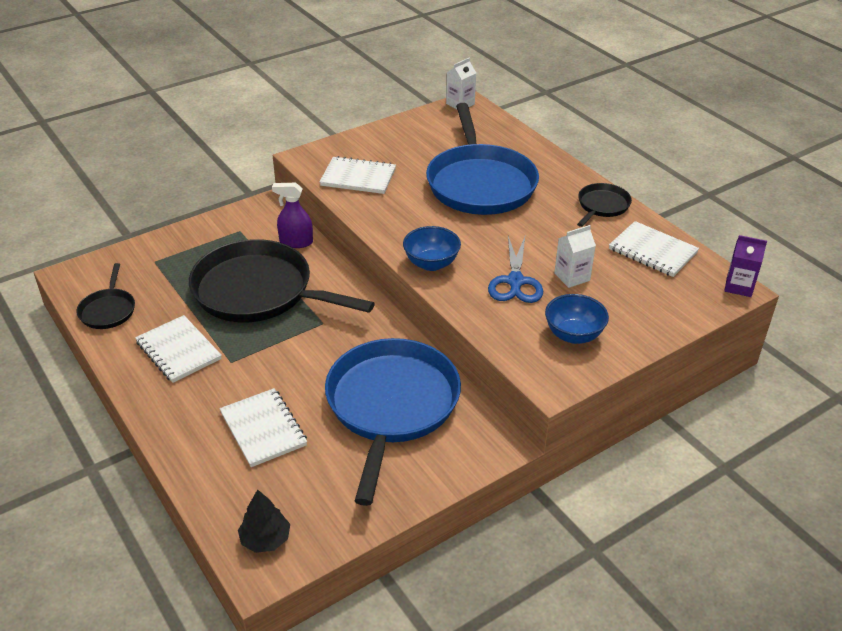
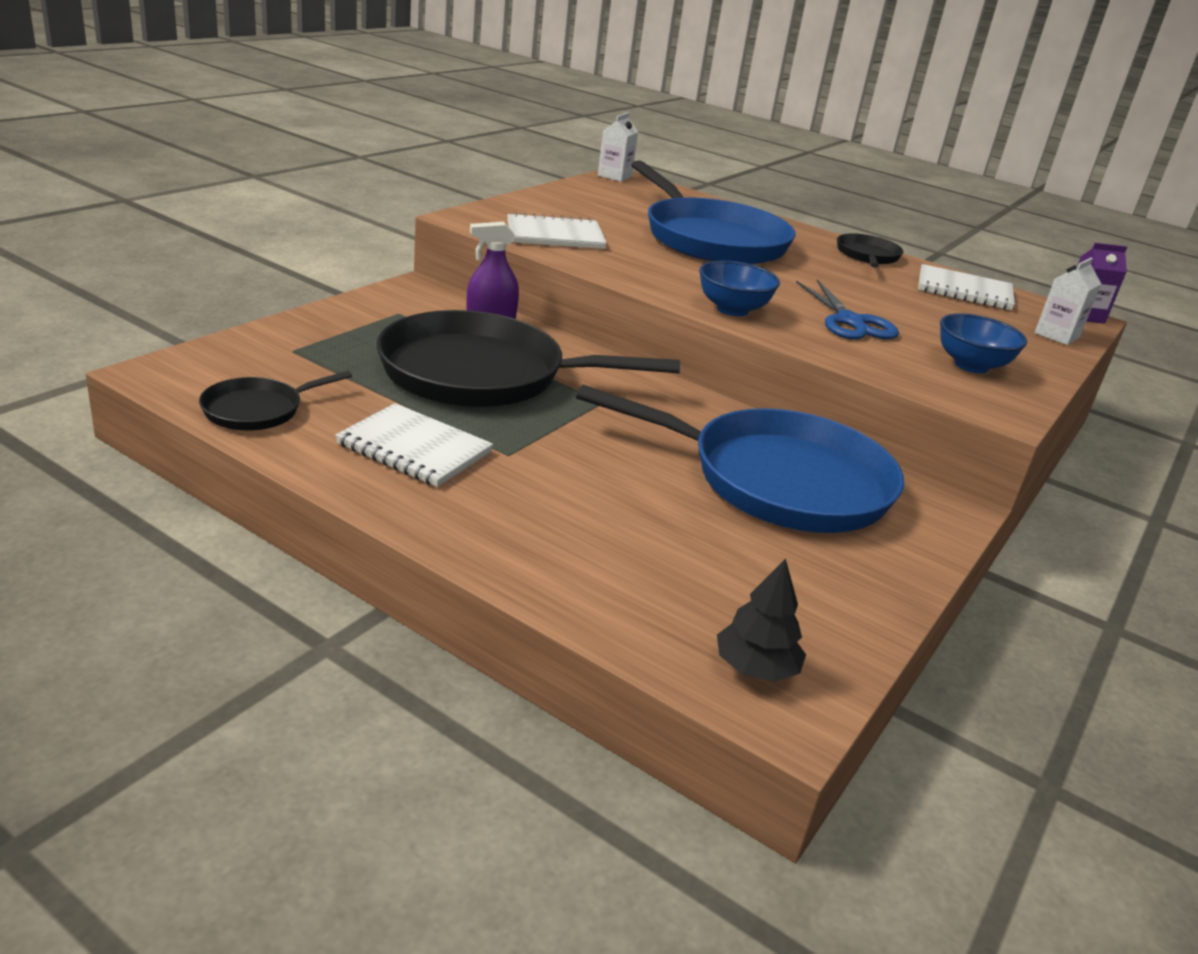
camera: 25 degrees left, 10 degrees down
black pan [76,263,135,329] -> black pan turned 75 degrees clockwise [199,371,352,431]
white notebook [220,388,307,467] -> none
blue pan [325,338,461,506] -> blue pan turned 120 degrees clockwise [576,385,904,533]
white carton [554,225,596,288] -> white carton moved to [1035,258,1101,345]

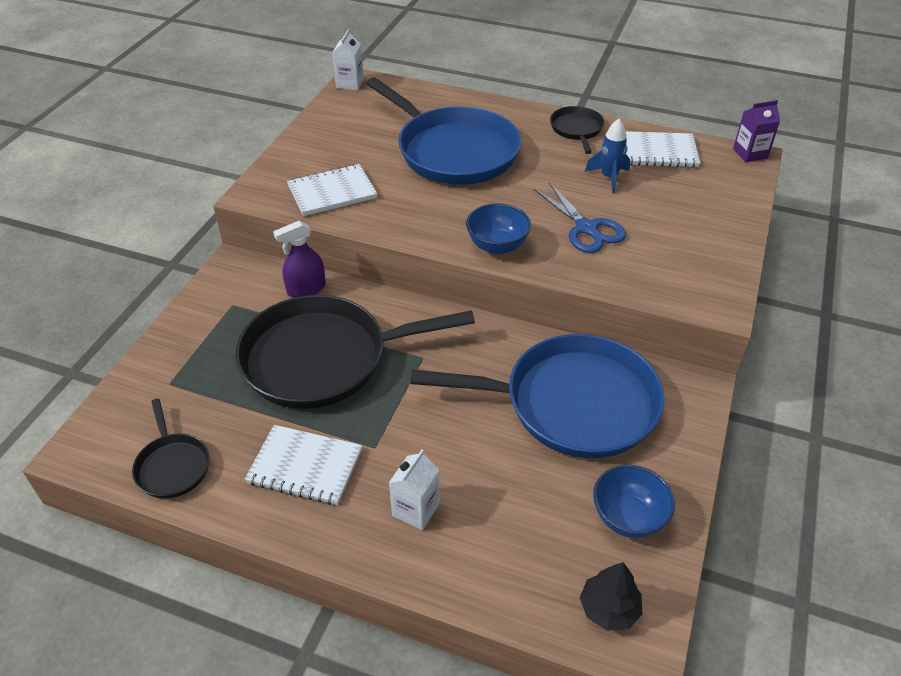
camera: 10 degrees left, 15 degrees up
black pan [199,371,352,431] -> black pan turned 60 degrees counterclockwise [132,398,210,498]
blue bowl [940,313,1027,373] -> blue bowl moved to [593,465,675,538]
white carton [1035,258,1101,345] -> white carton moved to [389,450,440,530]
none -> blue rocket [585,119,630,193]

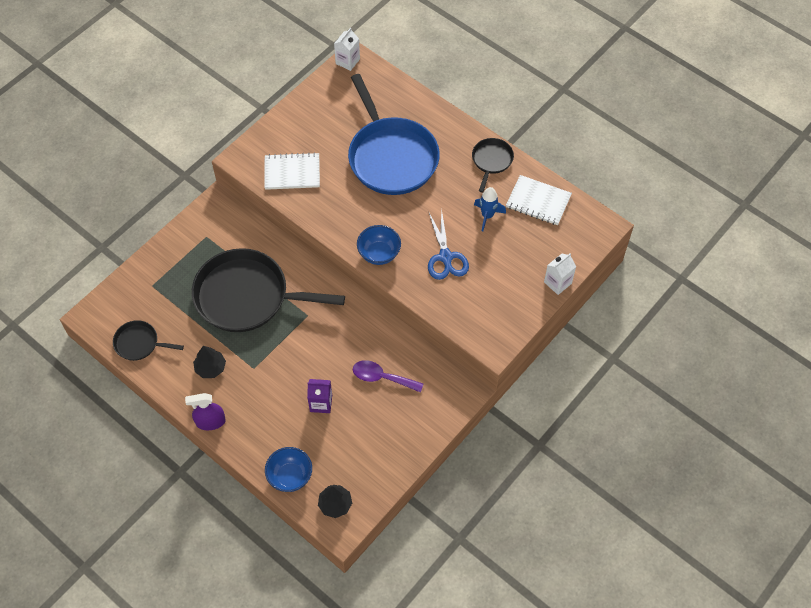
camera: 20 degrees right, 15 degrees up
black pan [132,398,210,498] -> black pan turned 105 degrees clockwise [113,320,184,361]
white notebook [245,425,363,505] -> black tree [193,346,226,378]
purple spray bottle [273,221,326,298] -> purple spray bottle moved to [185,393,226,430]
white carton [389,450,440,530] -> white carton moved to [544,253,576,295]
blue pan [410,334,665,458] -> purple spoon [353,360,423,392]
blue bowl [593,465,675,538] -> blue bowl moved to [265,447,312,492]
purple carton [733,100,780,162] -> purple carton moved to [307,379,332,413]

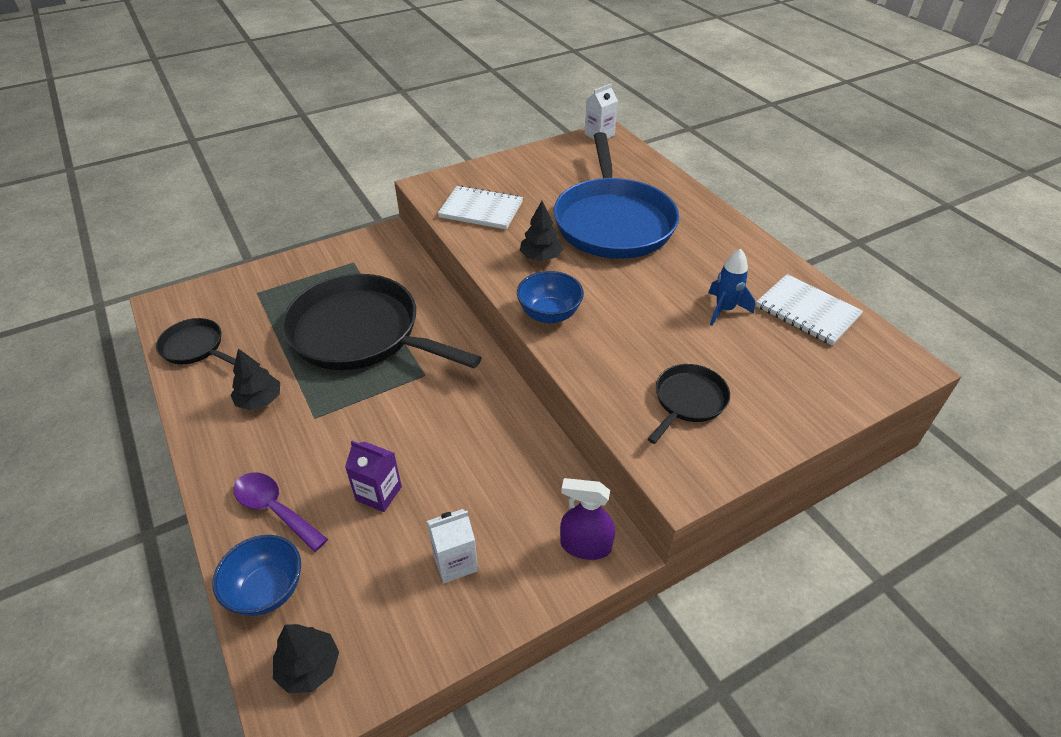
camera: 20 degrees right, 15 degrees down
purple spray bottle [185,393,226,430] -> purple spray bottle moved to [560,478,615,560]
purple spoon [353,360,423,392] -> purple spoon moved to [234,472,328,552]
blue scissors [428,210,469,280] -> none
black pan [472,138,514,192] -> black pan moved to [648,364,730,444]
white carton [544,253,576,295] -> white carton moved to [427,509,478,583]
none -> black tree [520,201,563,261]

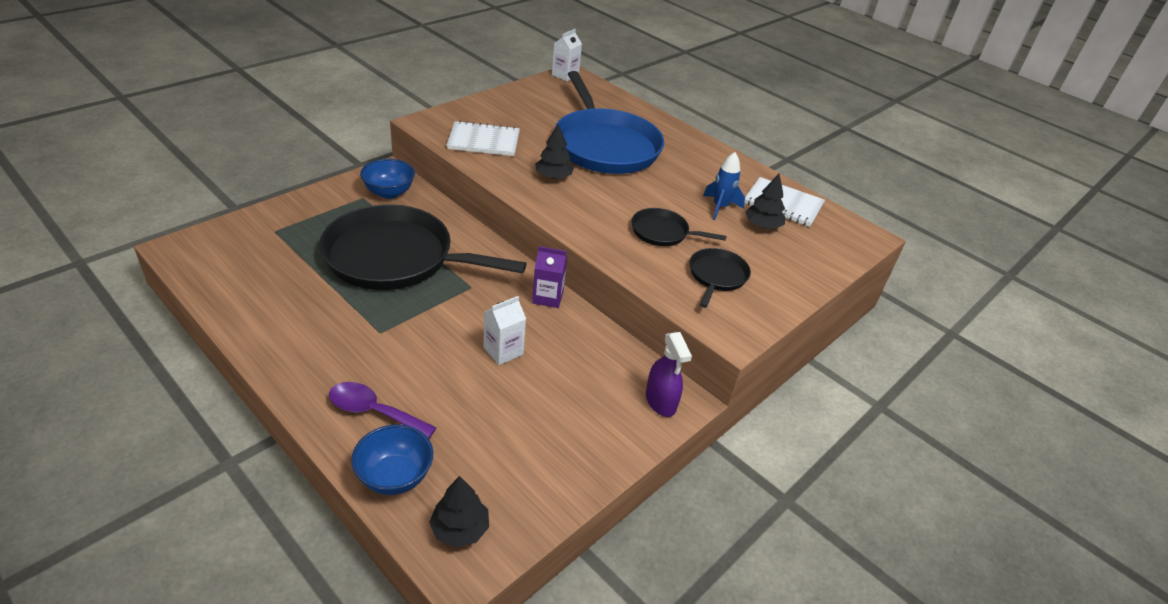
camera: 20 degrees left, 5 degrees down
black pan [156,318,236,365] -> black pan moved to [631,208,727,246]
black tree [231,349,280,410] -> black tree moved to [745,174,785,229]
purple carton [345,441,402,512] -> purple carton moved to [532,246,567,308]
white carton [427,509,478,583] -> white carton moved to [484,296,526,365]
blue bowl [517,271,584,323] -> blue bowl moved to [360,159,415,199]
purple spray bottle [560,478,615,560] -> purple spray bottle turned 105 degrees counterclockwise [646,332,692,417]

